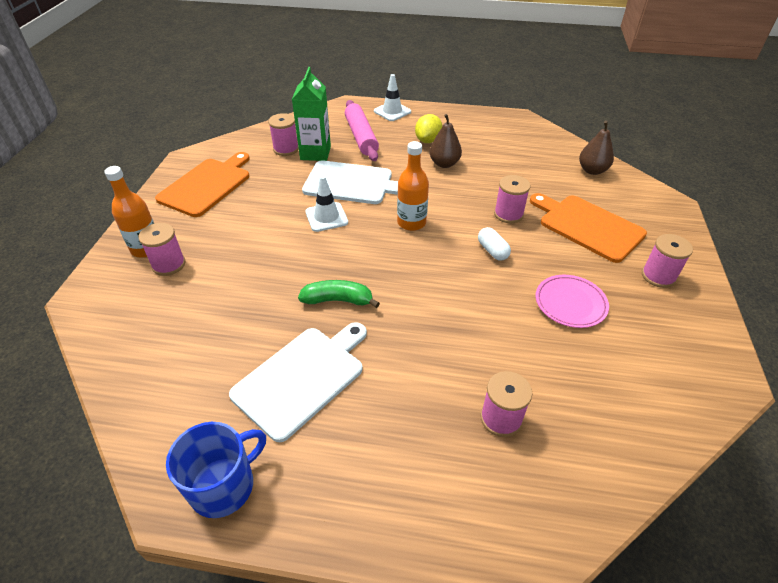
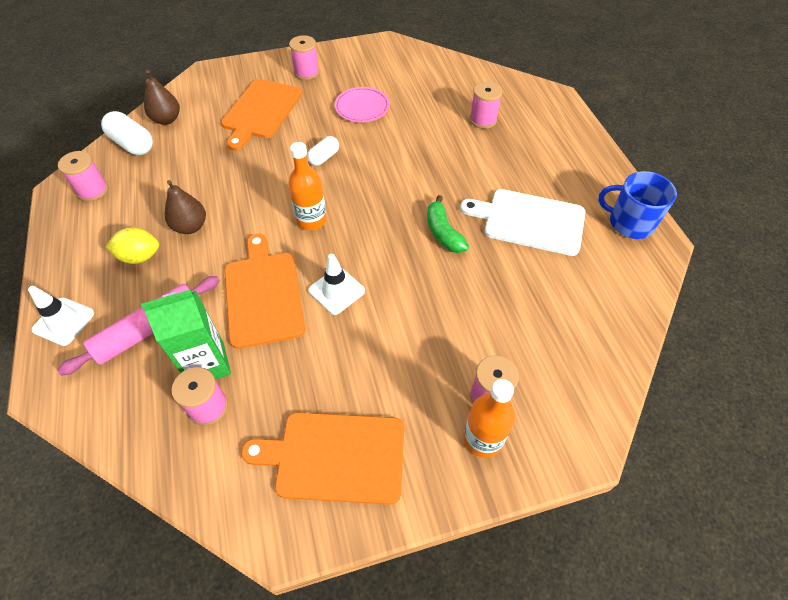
camera: 115 degrees left, 10 degrees up
white cutting board [302,160,398,204] -> orange cutting board [224,234,305,349]
pink spool [494,175,531,223] -> pink spool moved to [58,151,108,202]
none -> white capsule [101,111,153,155]

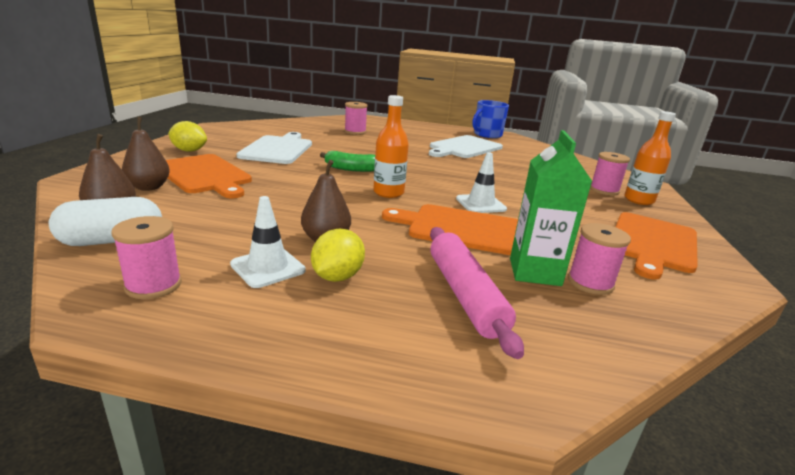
camera: 65 degrees left, 30 degrees down
white traffic cone [28,286,94,346] -> white traffic cone moved to [230,196,306,288]
pink spool [289,35,320,80] -> yellow lemon [168,121,207,152]
white capsule [307,136,339,166] -> none
pink plate [335,87,390,122] -> white cutting board [237,132,312,164]
green banana [427,195,469,253] -> green banana moved to [320,151,375,172]
none -> brown pear [122,117,170,191]

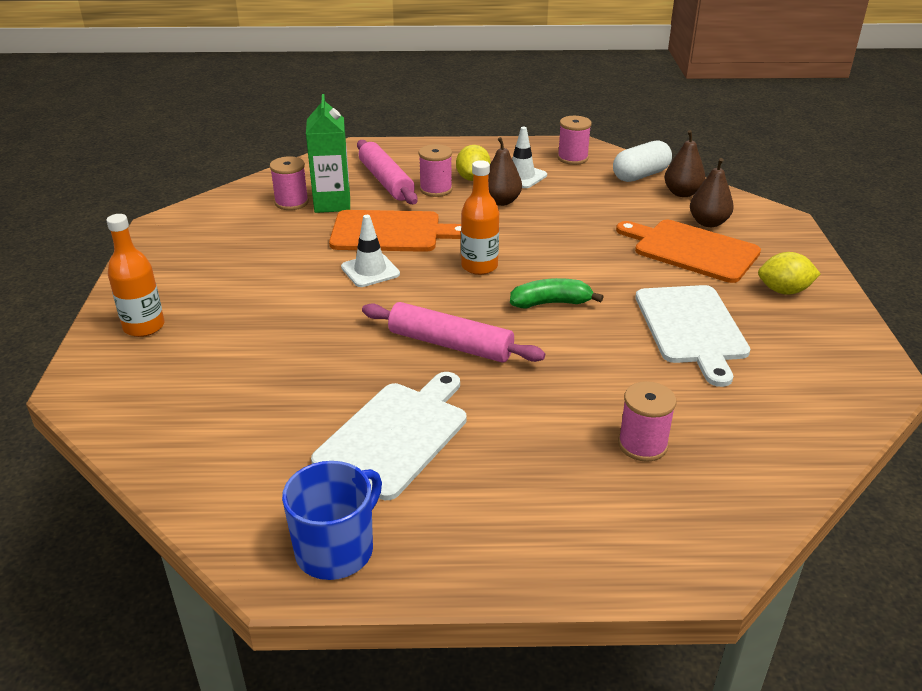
camera: 170 degrees right, 10 degrees up
pink spool [590,152,630,196] -> pink spool moved to [419,144,452,197]
orange cutting board [616,212,698,280] -> none
none -> pink rolling pin [362,302,545,363]

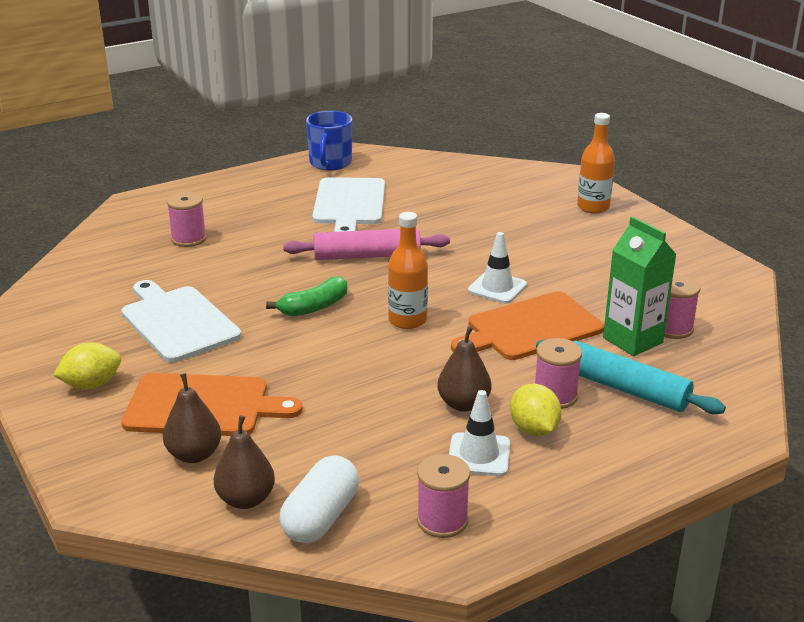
camera: 150 degrees right, 5 degrees down
pink rolling pin [357,140,418,204] -> turquoise rolling pin [536,340,726,414]

